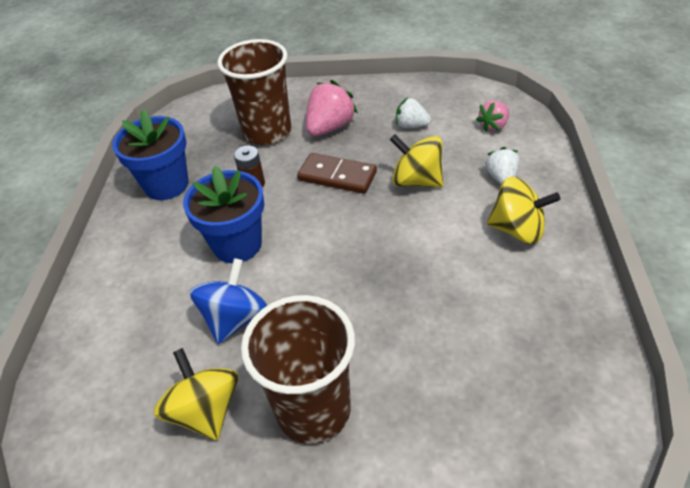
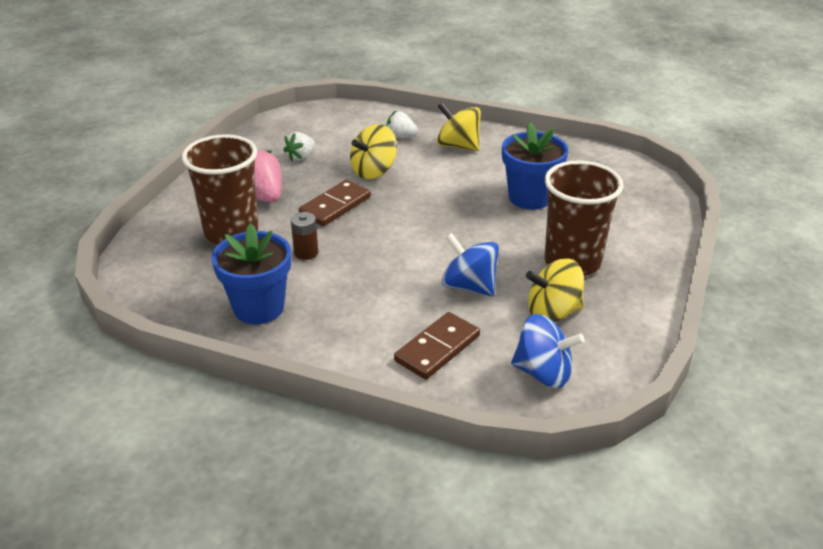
camera: 75 degrees left, 10 degrees down
blue flower pot [183,166,264,263] -> blue flower pot moved to [502,122,568,210]
pink strawberry [476,100,509,132] -> none
yellow spinning top [487,177,560,244] -> yellow spinning top turned 90 degrees counterclockwise [437,102,481,151]
none -> brown domino [394,312,480,379]
none -> blue spinning top [511,314,585,388]

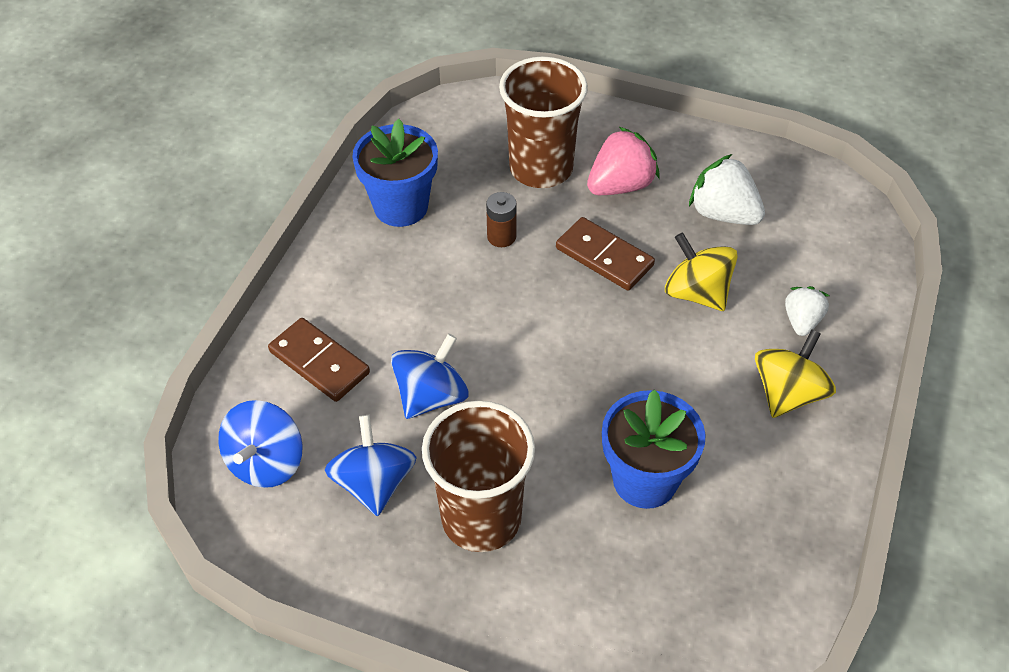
camera: 90 degrees right, 15 degrees up
white strawberry [283,132,315,161] -> white strawberry [689,154,765,225], size x1.62
yellow spinning top [526,259,584,322] -> blue spinning top [325,415,417,516]

